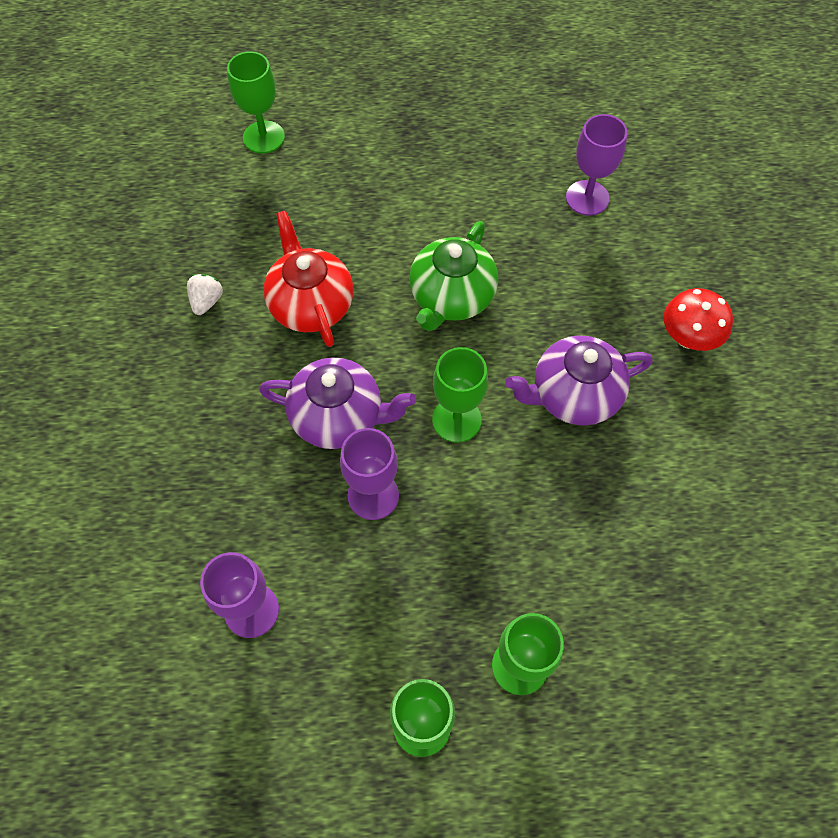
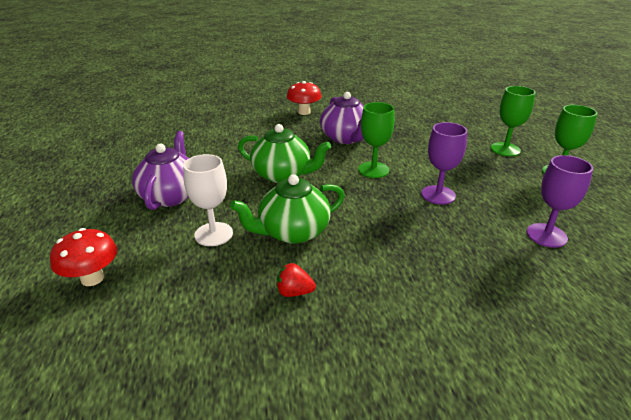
camera: 95 degrees left, 30 degrees down
white strawberry [187,274,223,315] -> red strawberry [276,263,316,297]
green goblet [227,51,285,153] -> red mushroom [50,228,117,286]
purple teapot [259,357,416,449] -> purple teapot moved to [132,131,189,210]
red teapot [263,210,353,347] -> green teapot [230,174,345,244]
purple goblet [566,114,627,216] -> none
none -> white goblet [183,154,233,246]

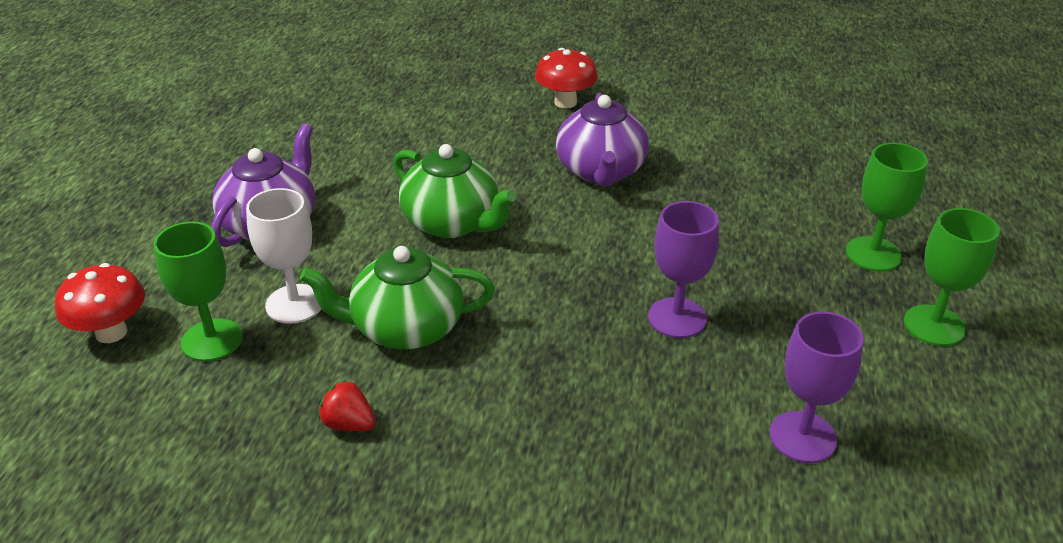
camera: 20 degrees right, 5 degrees up
green goblet [358,102,395,178] -> green goblet moved to [153,222,243,362]

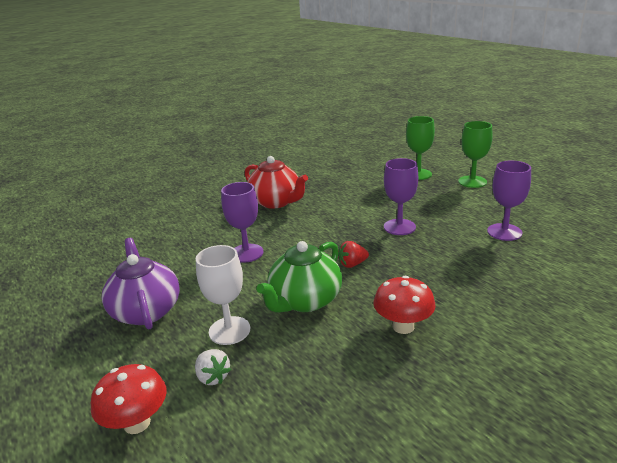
camera: 45 degrees left, 10 degrees down
green goblet [153,222,243,362] -> white strawberry [195,349,231,385]
red strawberry [319,380,376,431] -> red strawberry moved to [338,241,369,268]
green teapot [393,144,516,238] -> purple goblet [221,182,264,263]
red mushroom [535,48,598,108] -> red mushroom moved to [373,276,436,334]
purple teapot [556,93,649,187] -> red teapot [245,156,308,209]

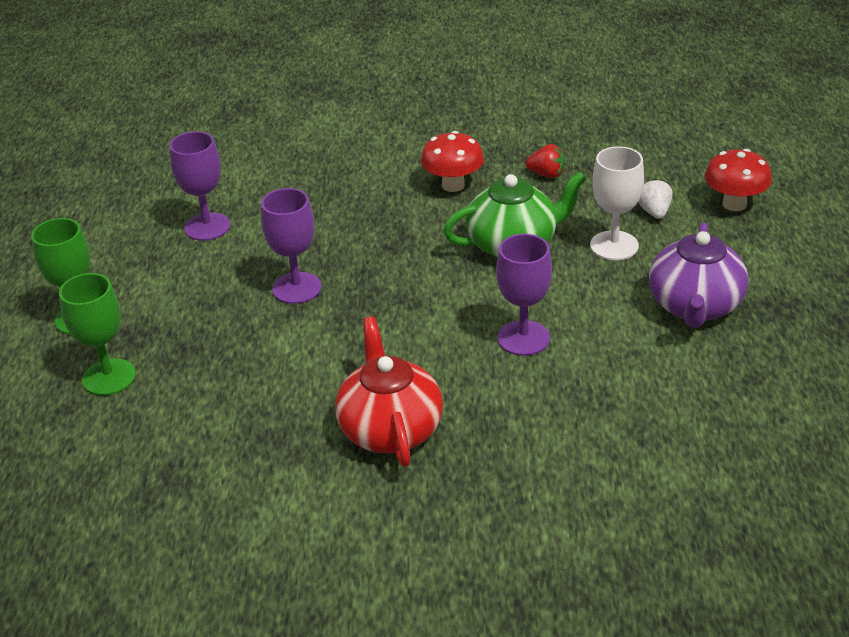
camera: 145 degrees left, 10 degrees up
red strawberry [338,241,369,268] -> red strawberry moved to [526,144,565,178]

